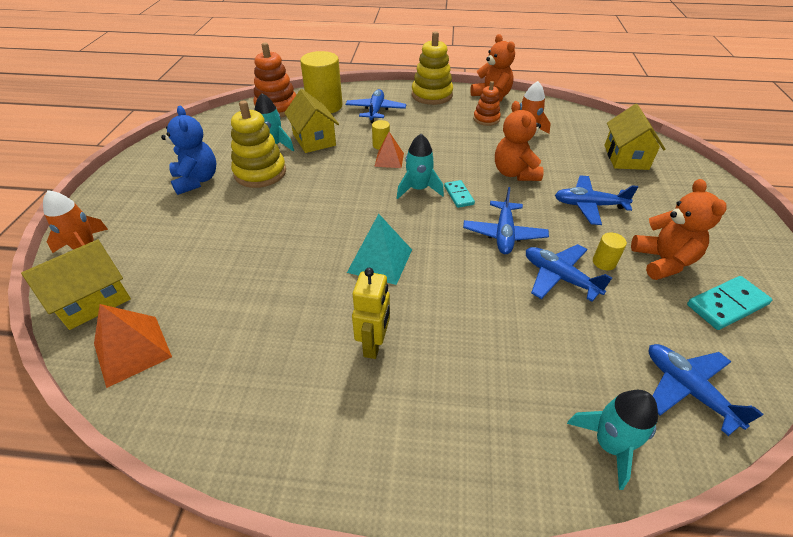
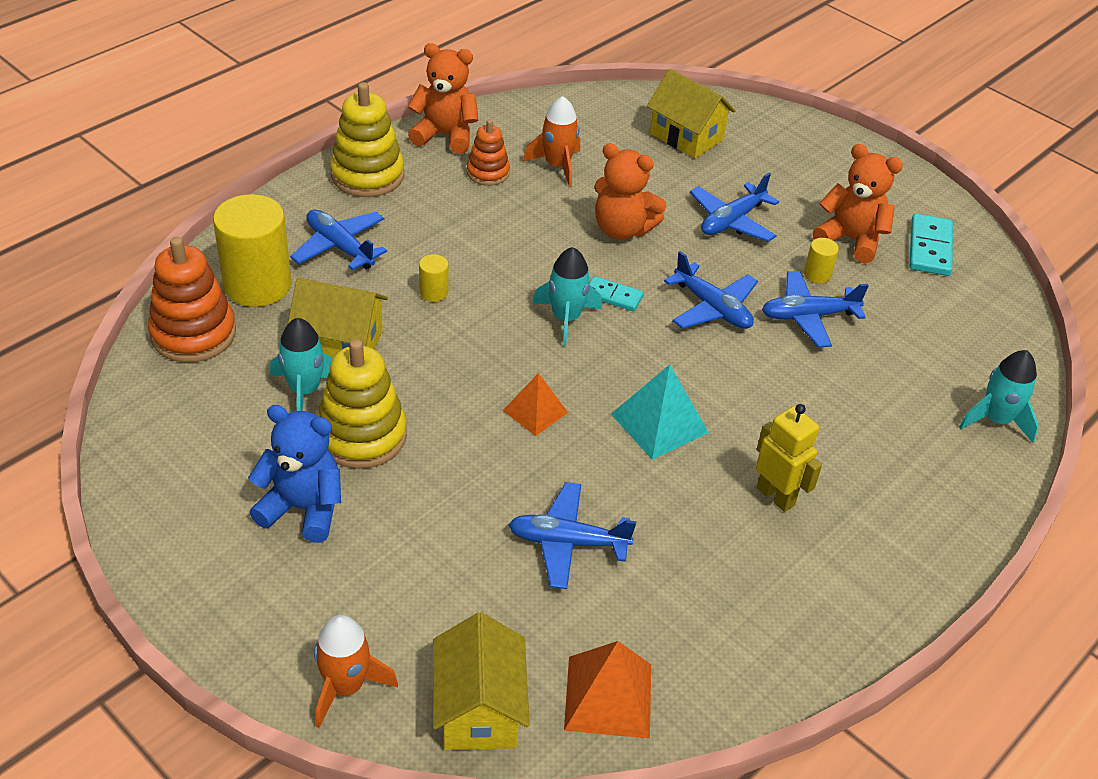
camera: 55 degrees left, 0 degrees up
orange pyramid [374,132,404,168] -> orange pyramid moved to [503,373,568,436]
blue plane [649,344,764,436] -> blue plane moved to [509,482,636,589]

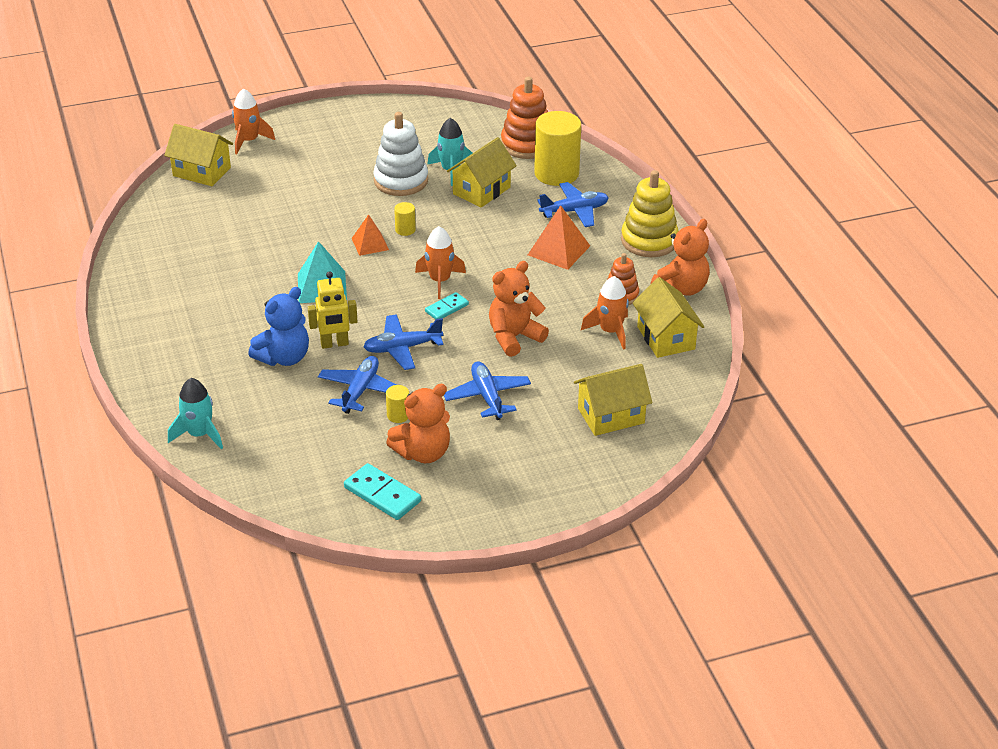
camera: 120 degrees right, 5 degrees down
blue teddy bear [248,405,341,543] -> blue teddy bear moved to [248,287,309,366]
yellow stacking toy [317,339,407,469] -> white stacking toy [373,112,428,196]
yellow cylinder [419,254,448,302] -> yellow cylinder moved to [394,202,416,236]
blue plane [509,482,636,589] -> none
turquoise rocket [532,247,602,347] -> orange rocket [415,226,466,299]
orange pyramid [564,641,651,739] -> orange pyramid moved to [528,205,590,270]
yellow robot [756,404,822,512] -> yellow robot moved to [308,271,358,349]
none -> yellow house [633,277,704,358]

